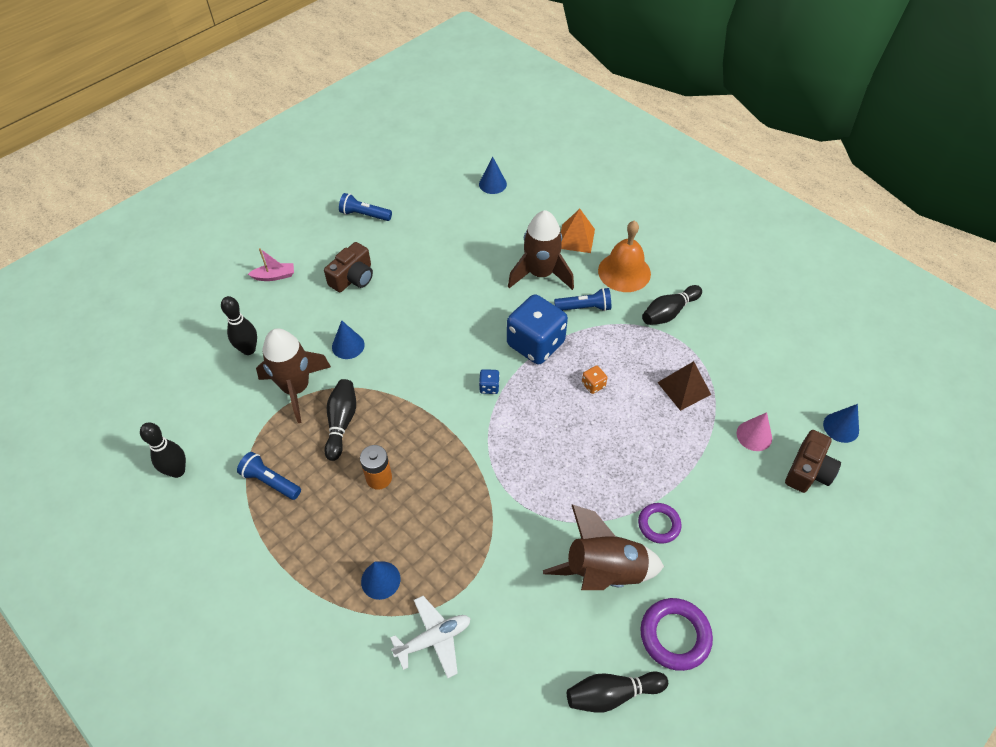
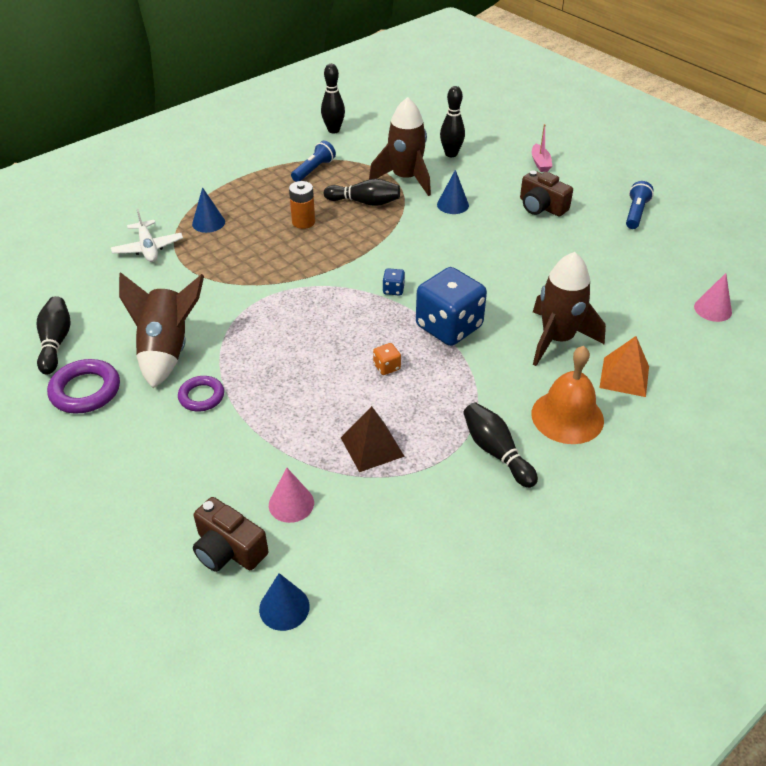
camera: 95 degrees right, 10 degrees down
blue cone [479,157,507,194] -> pink cone [694,273,732,322]
blue flashlight [554,288,611,311] -> none

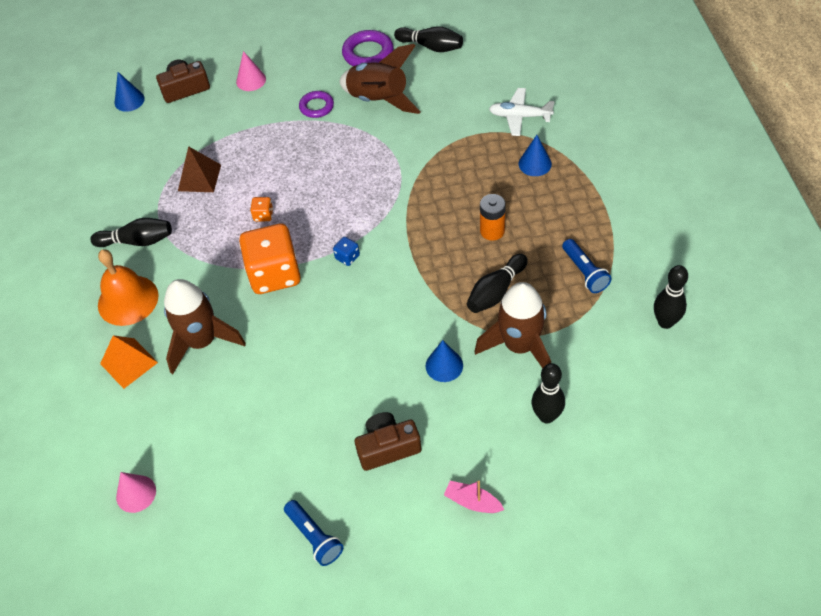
camera: 125 degrees right, 10 degrees up
pink cone [269,468,314,523] -> pink cone moved to [236,51,266,91]
blue dice [416,267,487,346] -> orange dice [239,224,301,294]

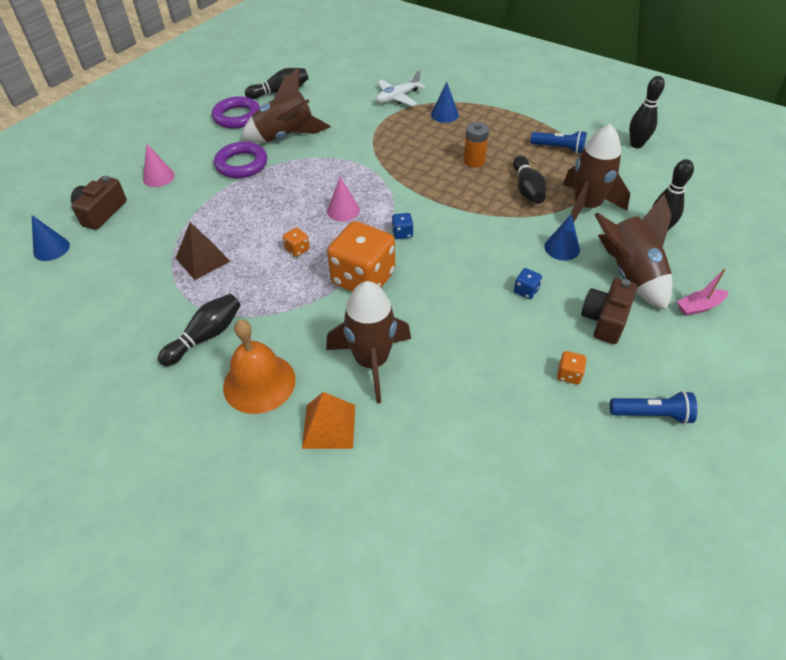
camera: 50 degrees left, 5 degrees down
pink cone [116,472,156,513] -> pink cone moved to [327,177,360,222]
purple ring [299,91,334,118] -> purple ring [214,142,267,178], size x1.53
none -> blue dice [514,268,542,299]
none -> orange dice [557,351,586,384]
none -> brown rocket [594,194,672,310]

